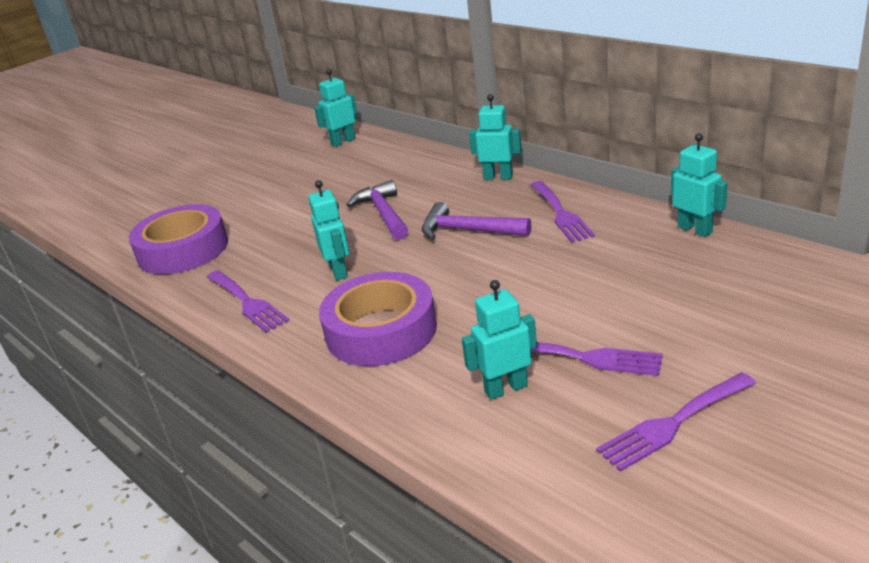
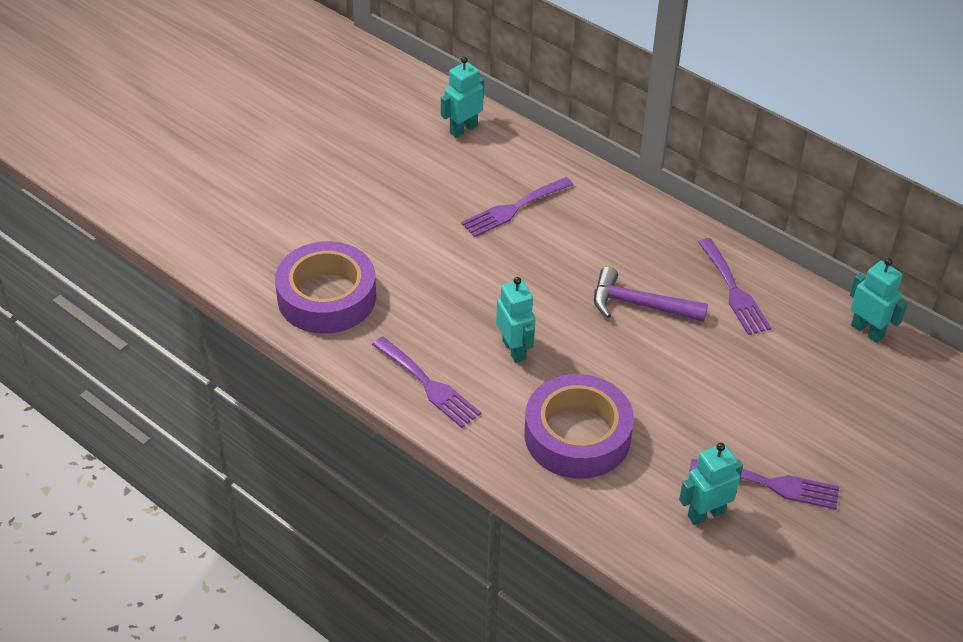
camera: 10 degrees left, 15 degrees up
purple hammer [347,180,408,240] -> none
turquoise robot [469,94,522,180] -> none
purple fork [596,372,756,472] -> purple fork moved to [461,177,574,237]

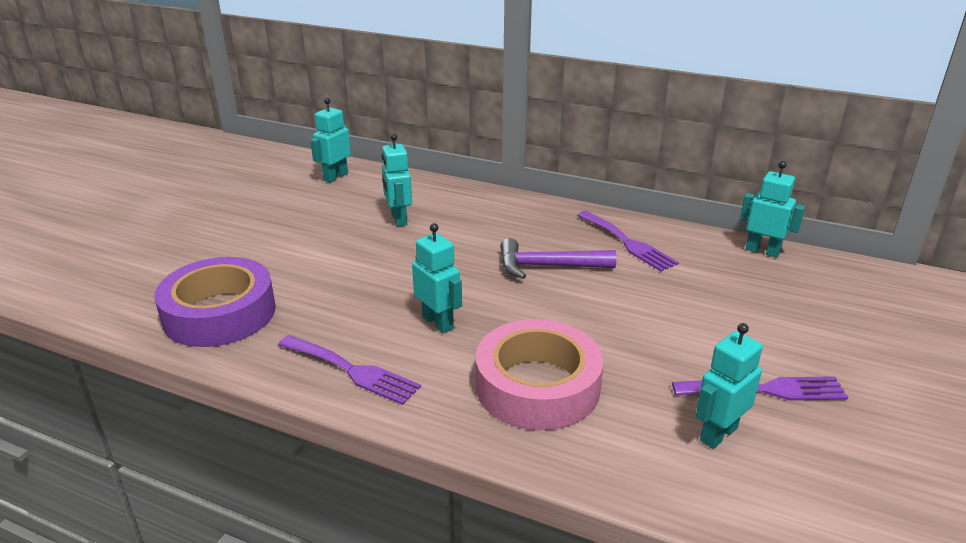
camera: 15 degrees left, 15 degrees down
purple fork [461,177,574,237] -> turquoise robot [382,134,412,226]
purple tape [525,374,634,479] -> pink tape [475,319,603,430]

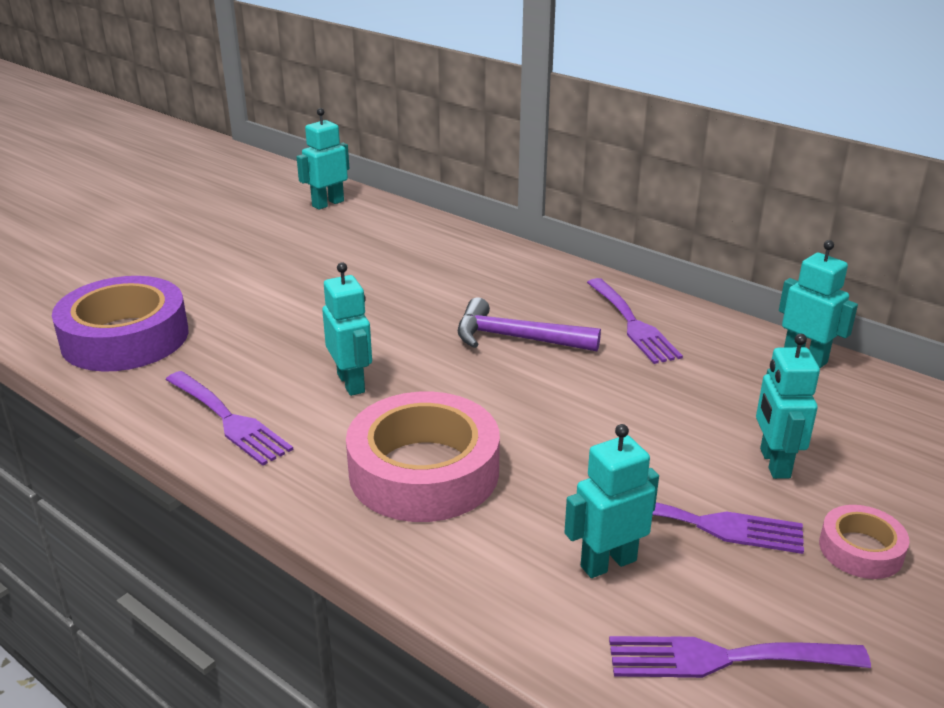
camera: 15 degrees right, 0 degrees up
turquoise robot [382,134,412,226] -> turquoise robot moved to [756,333,820,479]
none -> purple fork [609,636,871,678]
none -> pink tape [819,505,909,579]

